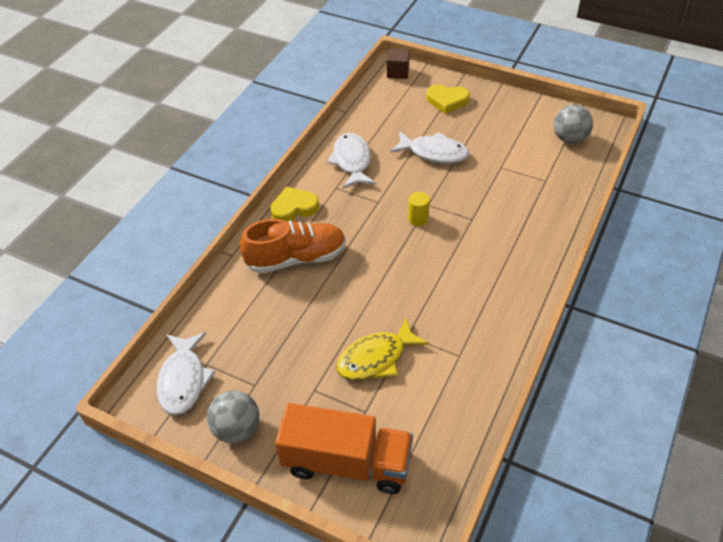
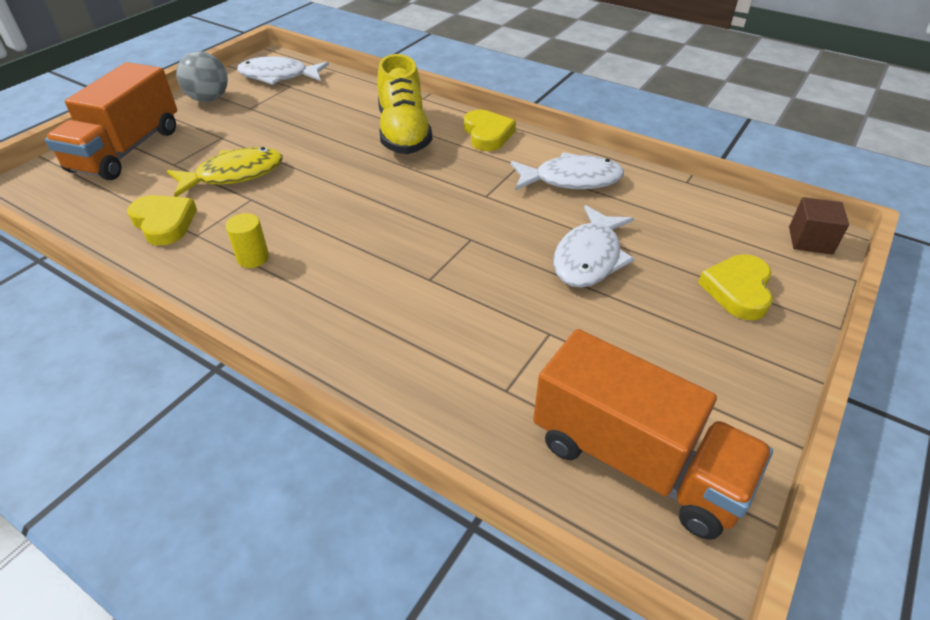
camera: 95 degrees right, 5 degrees down
orange shoe [240,219,346,274] -> yellow shoe [377,54,432,154]
yellow fish [336,317,430,380] -> yellow fish turned 90 degrees clockwise [167,147,282,197]
yellow cylinder [408,192,430,226] -> yellow cylinder moved to [226,213,269,268]
grey ball [554,105,593,144] -> orange truck [533,329,773,540]
none -> yellow heart [127,195,197,246]

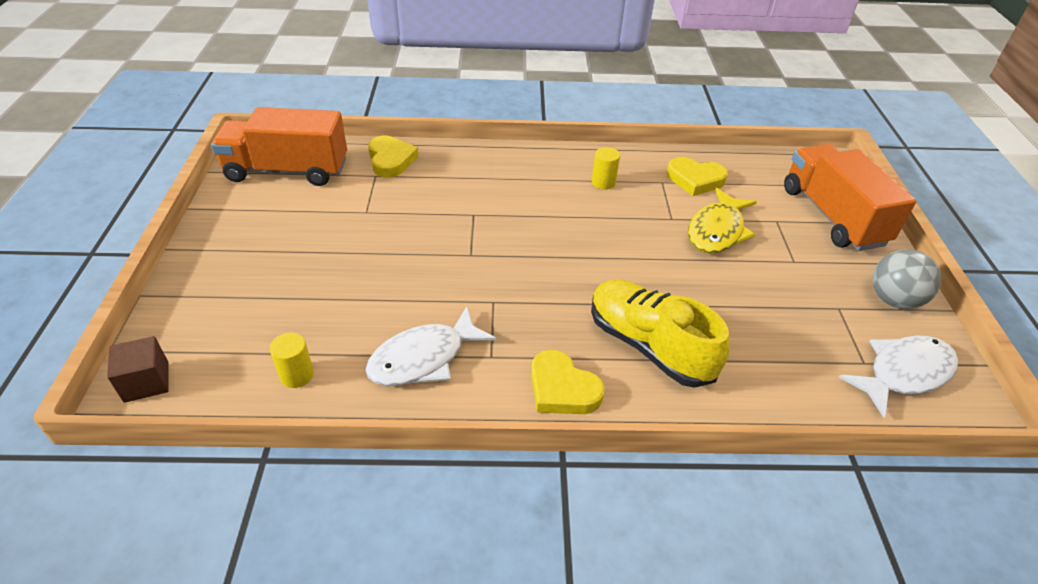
camera: 145 degrees right, 0 degrees up
white fish [553,205,635,288] -> none
yellow heart [698,254,773,320] -> yellow heart moved to [368,136,419,178]
none -> yellow cylinder [270,333,314,388]

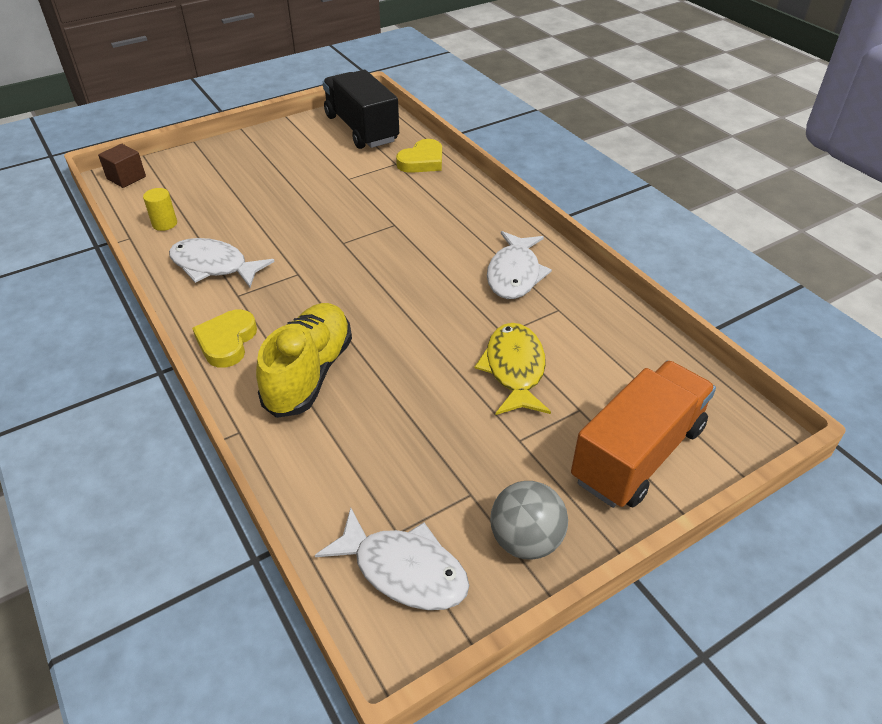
camera: 60 degrees right, 0 degrees up
orange truck [211,107,347,186] -> black truck [323,70,399,149]
yellow cylinder [592,147,620,190] -> white fish [487,231,552,299]
yellow heart [667,157,728,196] -> none
yellow fish [688,188,757,254] -> yellow fish turned 90 degrees clockwise [475,323,551,415]

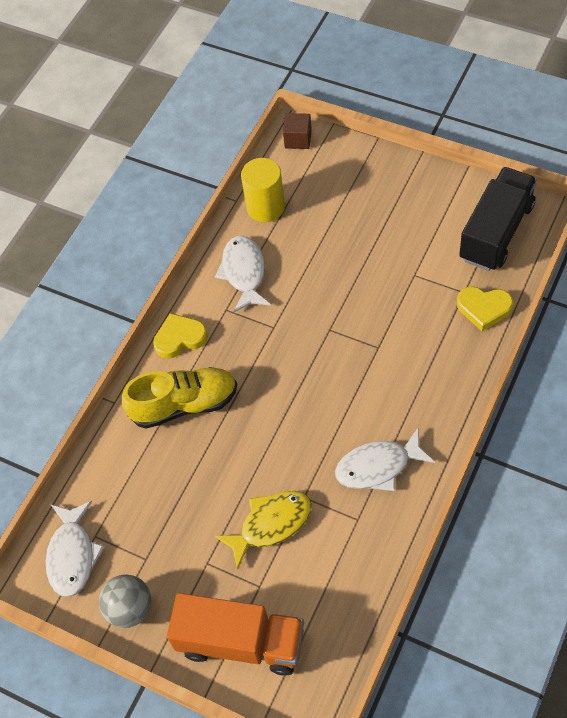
camera: 65 degrees right, 15 degrees up
yellow cylinder [143,188,177,231] -> yellow cylinder [241,158,285,222], size x1.84

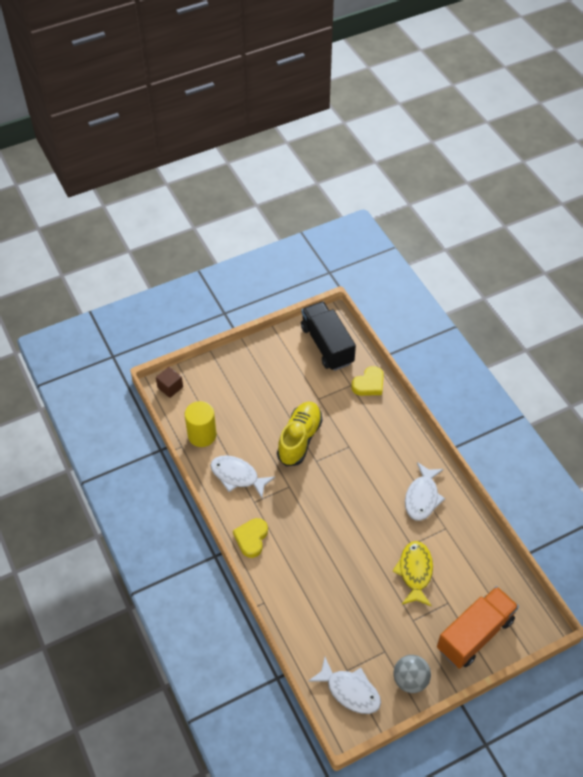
camera: 60 degrees left, 5 degrees down
yellow shoe [122,367,237,428] -> yellow shoe moved to [277,402,322,466]

